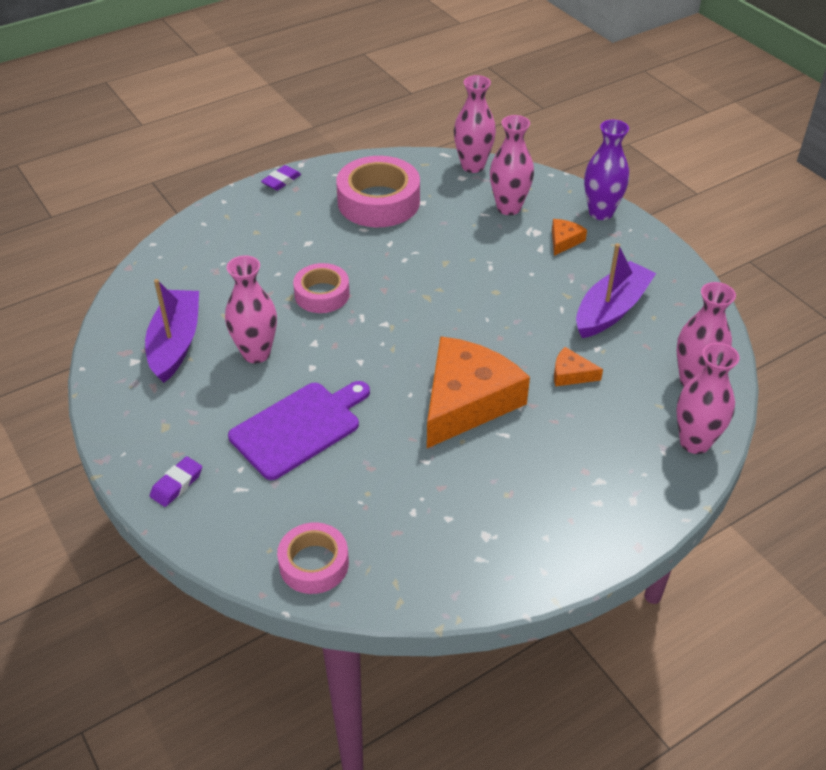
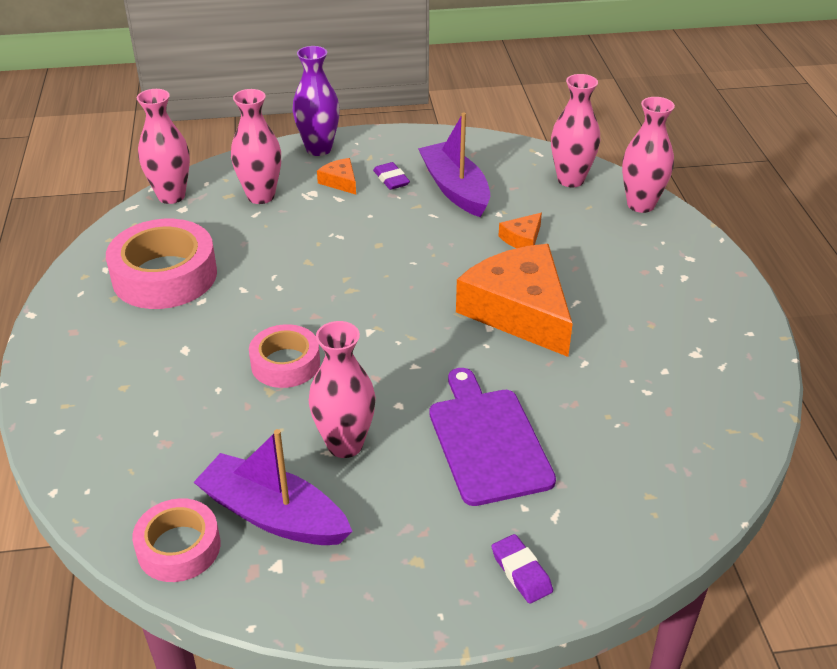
camera: 65 degrees left, 5 degrees down
purple eraser [261,165,301,190] -> purple eraser moved to [373,162,410,190]
pink tape [277,523,349,594] -> pink tape moved to [132,498,221,582]

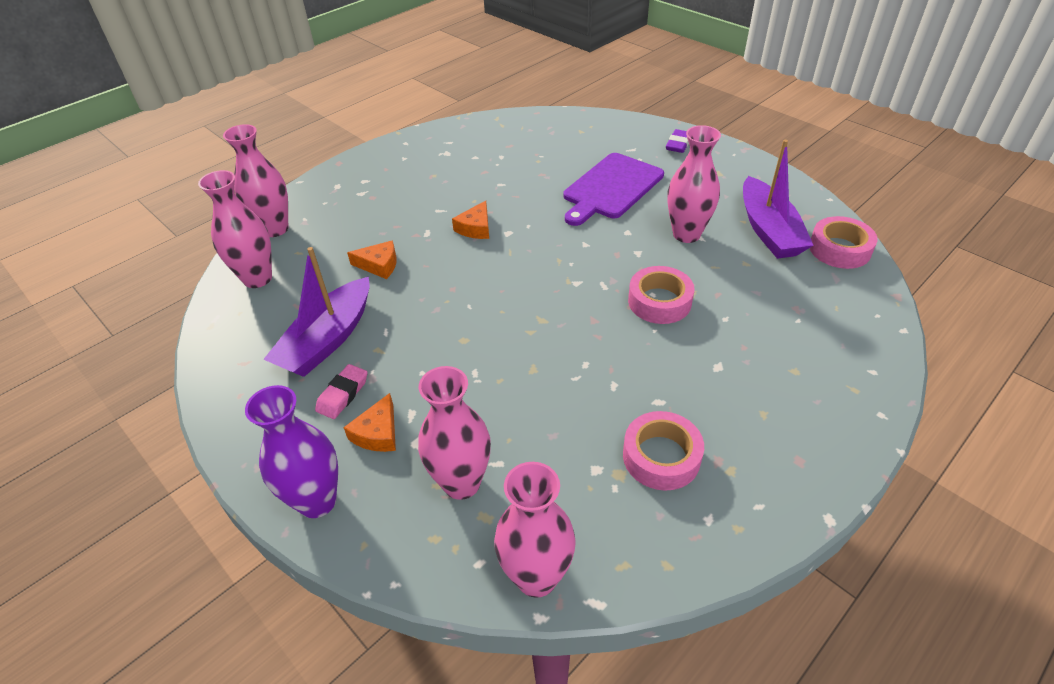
camera: 125 degrees left, 5 degrees up
pink tape [106,219,217,309] -> pink tape [623,411,704,491], size x0.61
purple eraser [373,162,410,190] -> pink eraser [315,364,367,419]
orange cheese [456,244,573,357] -> orange cheese [452,201,489,239], size x0.42

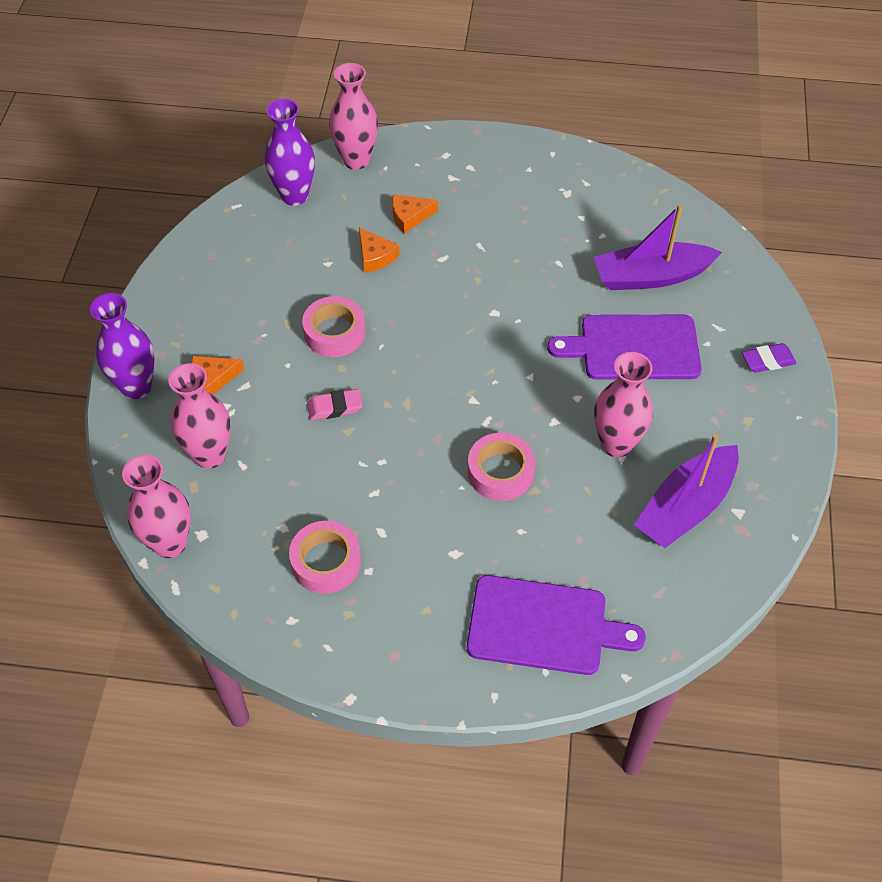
camera: 50 degrees right, 10 degrees up
pink vase [198,170,272,288] -> purple vase [264,99,315,206]
purple boat [263,247,370,377] -> purple boat moved to [594,204,722,290]
pink eraser [315,364,367,419] -> pink eraser moved to [307,389,363,420]
orange cheese [452,201,489,239] -> orange cheese moved to [392,194,438,234]
pink tape [810,216,878,269] -> pink tape moved to [302,296,366,357]
none -> purple cutting board [467,575,646,675]

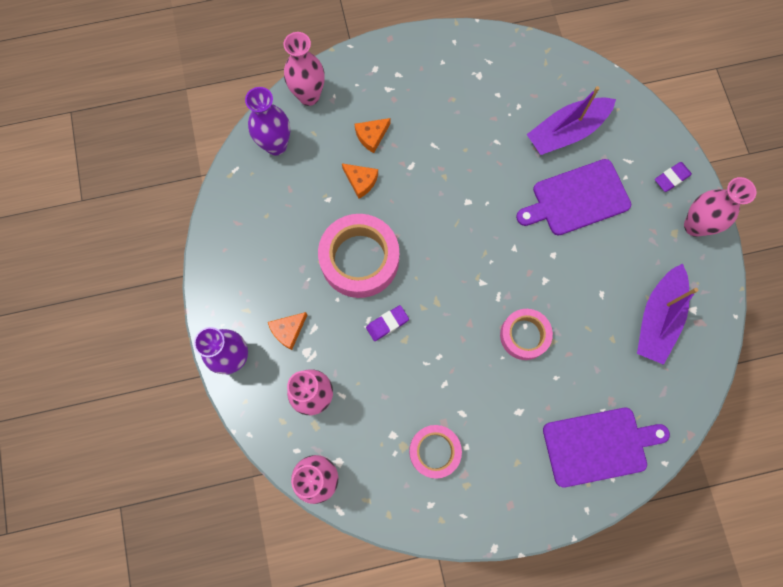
camera: 20 degrees left, 20 degrees up
pink tape [302,296,366,357] -> pink tape [318,214,399,298], size x1.65
pink eraser [307,389,363,420] -> purple eraser [366,305,409,341]
pink vase [594,352,653,457] -> pink vase moved to [684,177,756,237]

